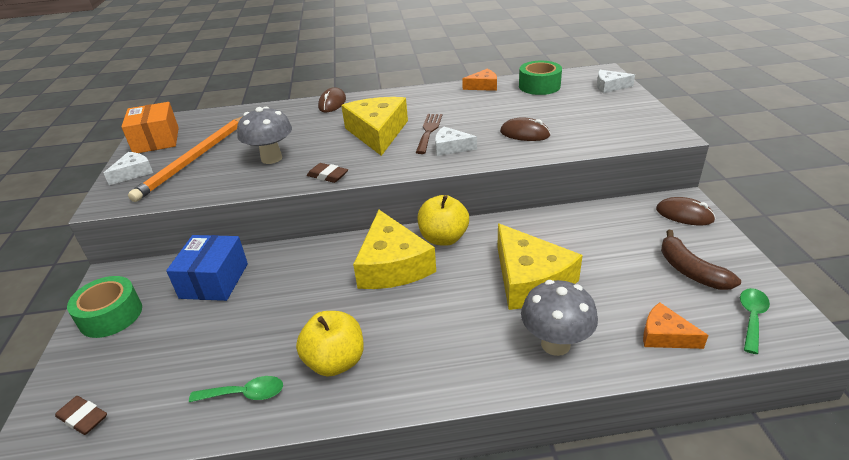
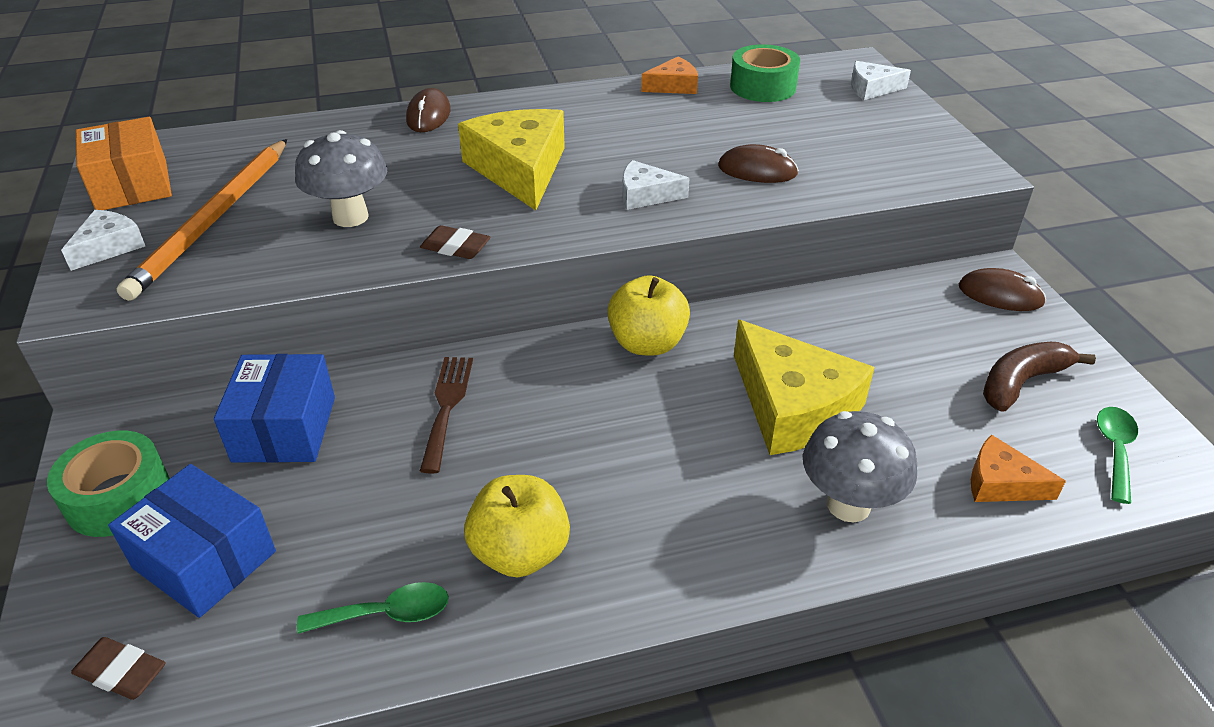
camera: 10 degrees left, 5 degrees up
yellow cheese [353,210,436,289] -> none
brown fork [416,114,442,154] -> brown fork moved to [420,357,473,474]
brown banana [661,230,741,290] -> brown banana turned 90 degrees clockwise [983,342,1096,412]
none -> blue box [108,464,276,618]

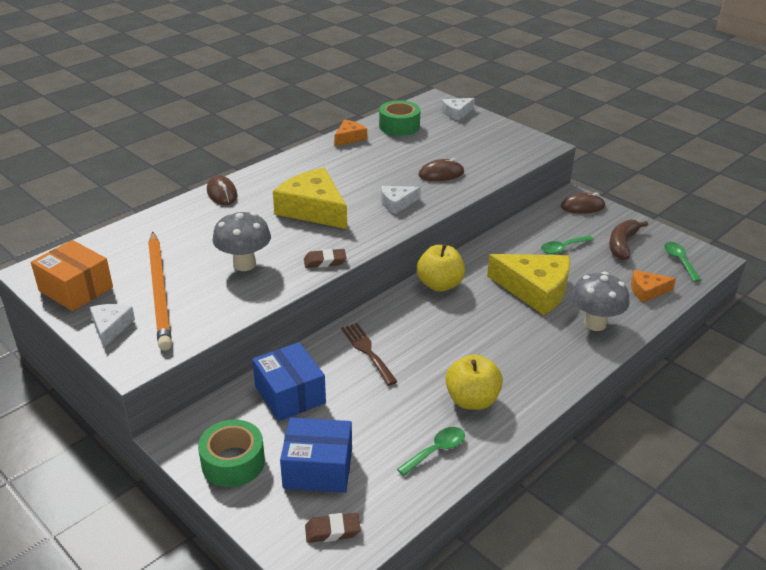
camera: 30 degrees left, 5 degrees down
none -> green spoon [541,236,594,254]

